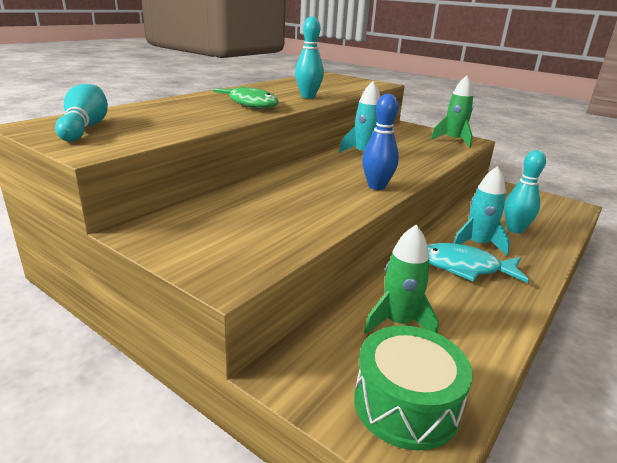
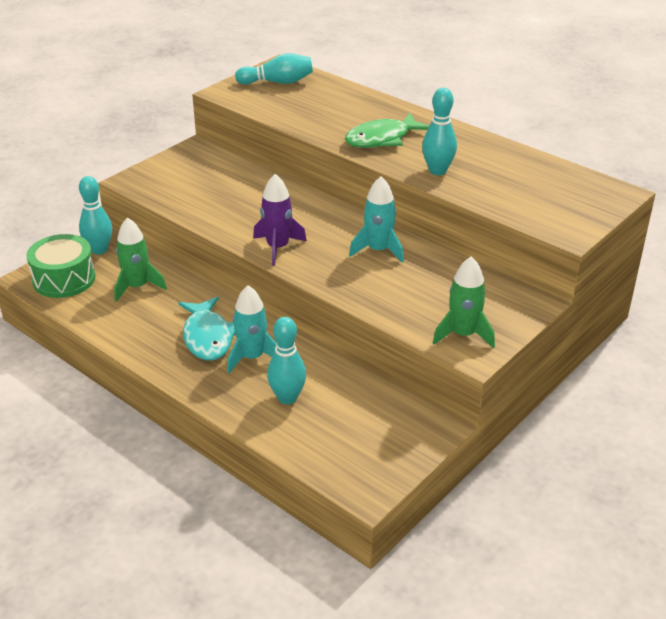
camera: 95 degrees right, 10 degrees up
blue bowling pin [362,94,399,190] -> purple rocket [253,174,307,266]
turquoise fish [427,243,529,283] -> turquoise fish turned 150 degrees clockwise [178,296,235,360]
none -> turquoise bowling pin [79,176,112,255]

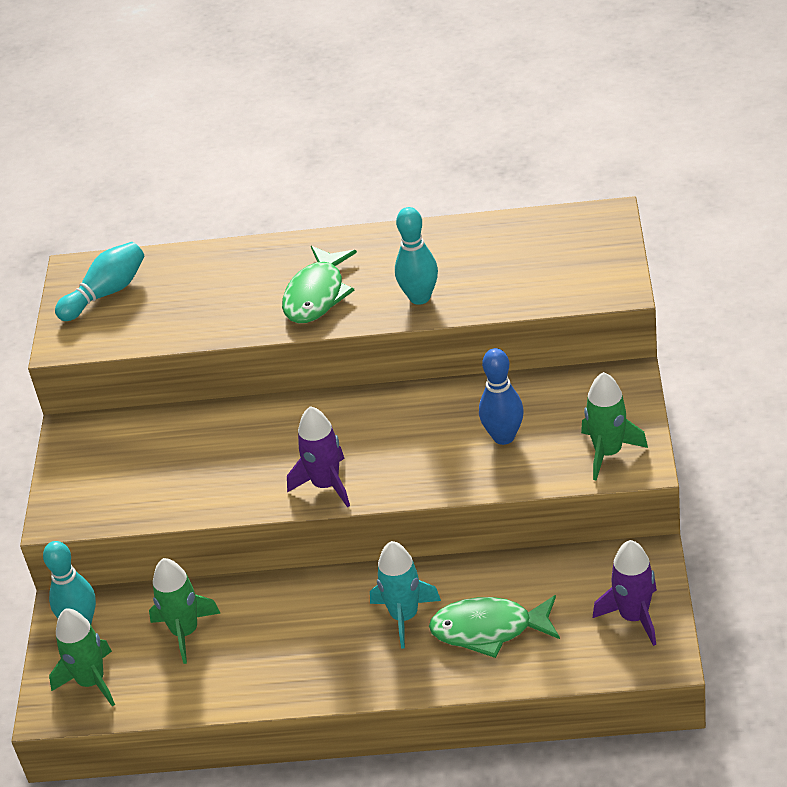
camera: 35 degrees left, 5 degrees up
green drum [27,234,96,298] -> green rocket [49,609,115,707]
turquoise fish [178,296,235,360] -> none
turquoise bowling pin [267,317,306,404] -> green fish [429,595,560,658]
turquoise rocket [349,176,404,263] -> none
none -> blue bowling pin [479,348,524,445]
none -> purple rocket [593,540,657,646]

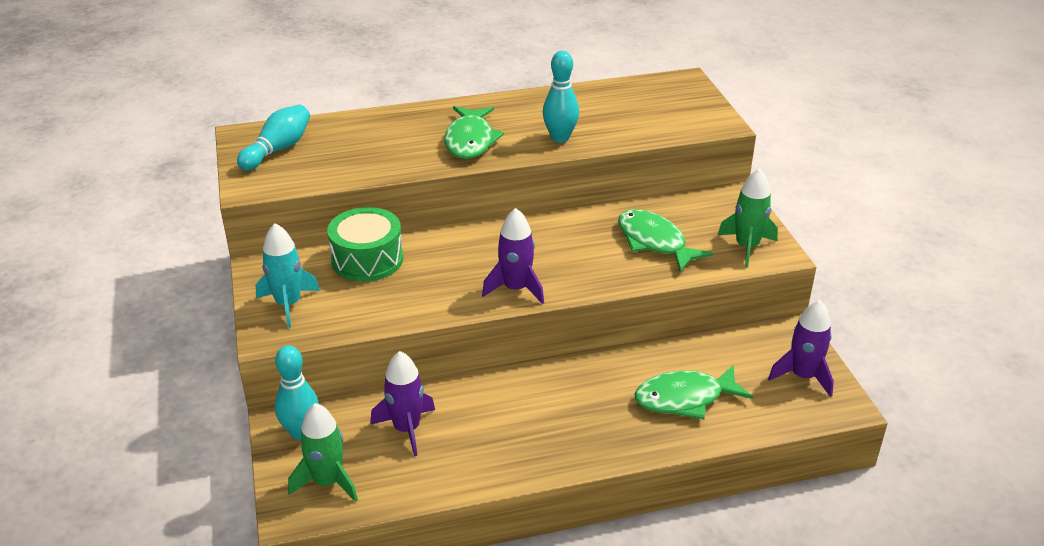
camera: 20 degrees left, 5 degrees down
green rocket [149,558,221,664] -> purple rocket [370,351,435,456]
turquoise rocket [370,541,441,649] -> turquoise rocket moved to [256,223,320,328]
blue bowling pin [479,348,524,445] -> green fish [618,209,713,272]
none -> green drum [327,207,403,282]

